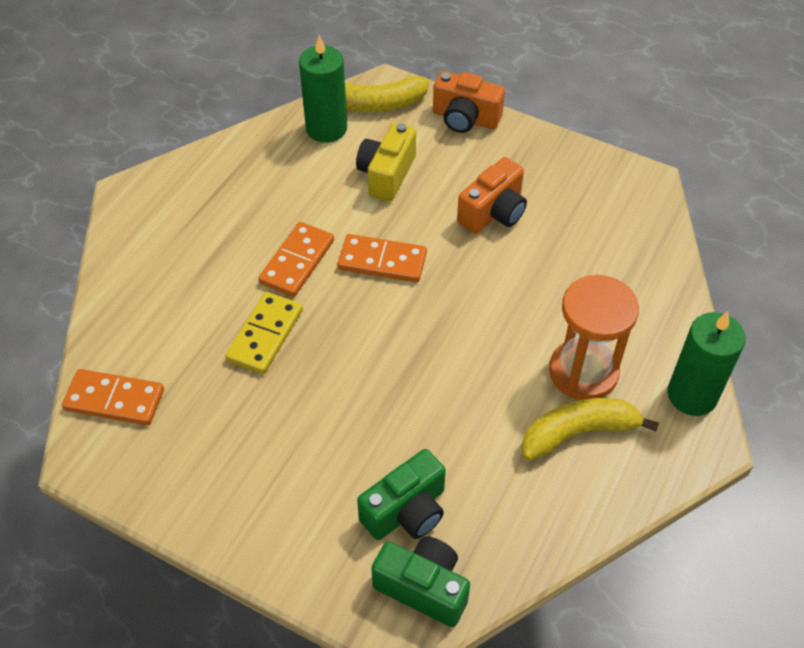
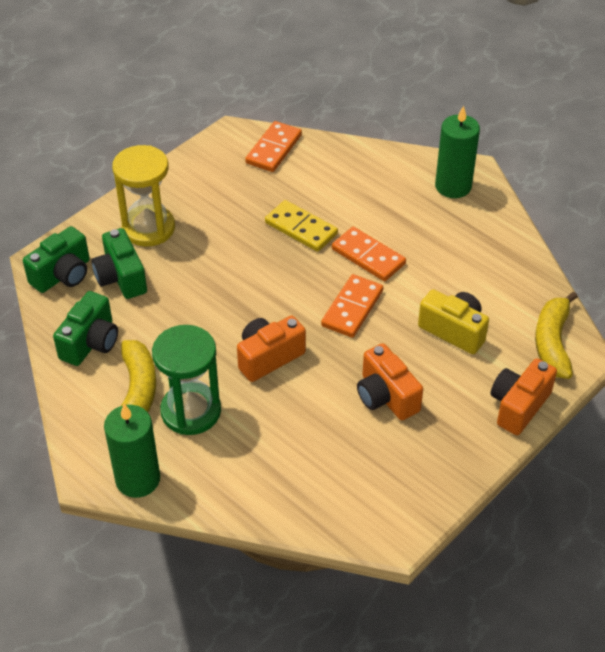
camera: 105 degrees right, 5 degrees down
green candle [299,35,347,143] -> green candle moved to [435,105,480,198]
orange hourglass [549,275,639,400] -> green hourglass [152,325,221,435]
none -> green camera [53,291,118,366]
none -> yellow hourglass [112,145,175,246]
none -> orange camera [237,316,306,382]

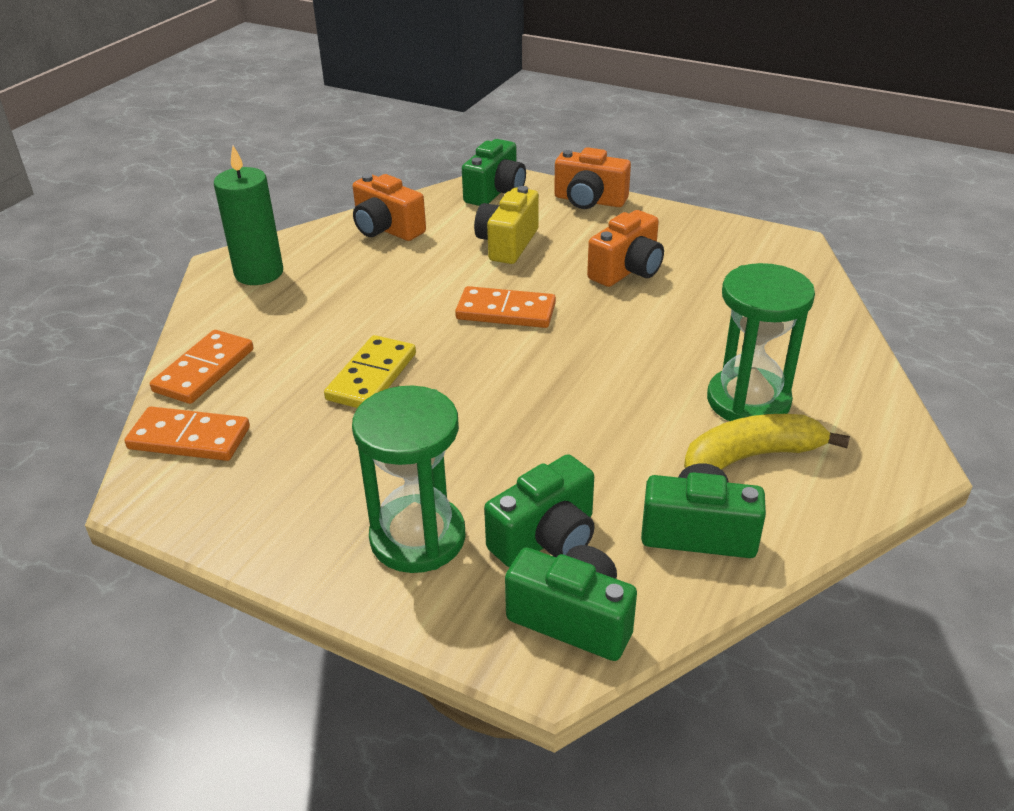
camera: 105 degrees left, 10 degrees down
green candle [104,404,160,498] -> none
yellow hourglass [112,145,175,246] -> green hourglass [352,386,466,573]
orange camera [237,316,306,382] -> orange camera moved to [353,174,426,241]
orange domino [332,227,406,281] -> orange domino moved to [150,330,254,404]
yellow banana [535,291,578,379] -> green camera [462,139,526,206]

